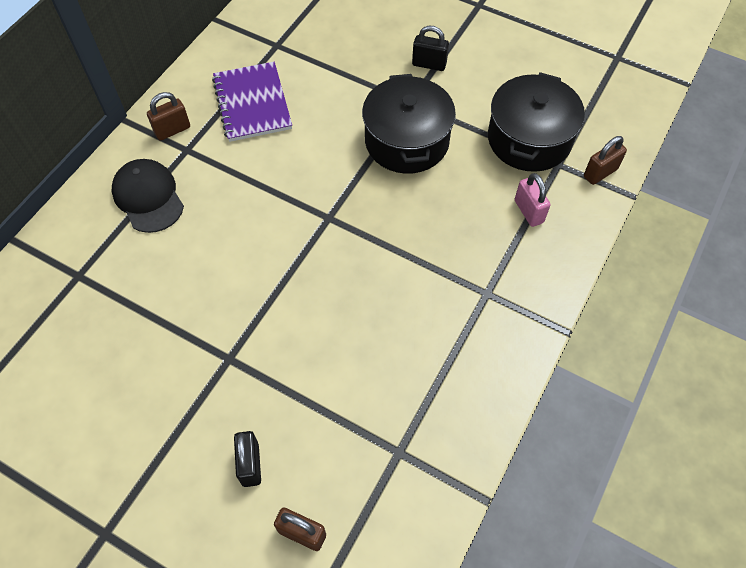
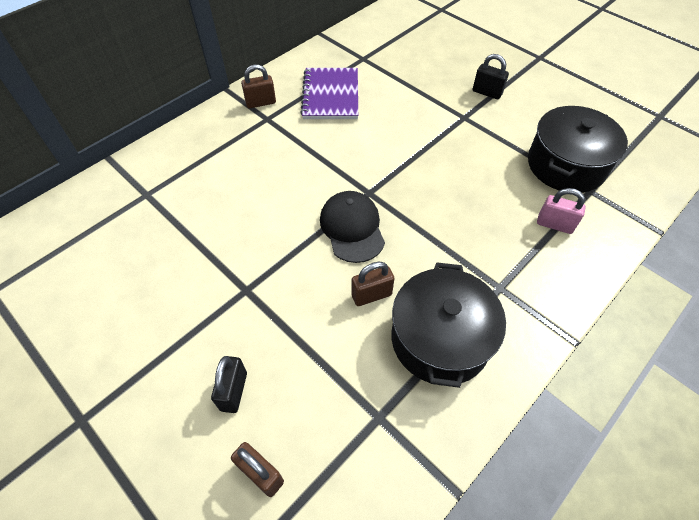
camera: 15 degrees right, 5 degrees down
black cap [112,159,184,233] -> black cap moved to [320,191,385,263]
black pot [362,74,456,174] -> black pot moved to [392,262,506,388]
pink padlock [515,173,551,227] -> pink padlock turned 60 degrees counterclockwise [537,188,586,234]
brown padlock [584,136,627,185] -> brown padlock moved to [351,262,395,306]

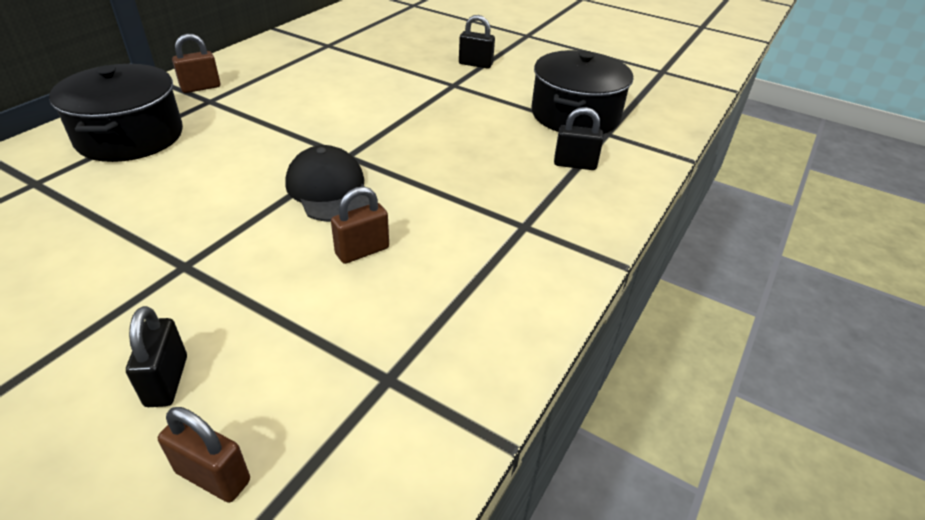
camera: 15 degrees left, 15 degrees down
purple notebook [300,68,358,119] -> none
black pot [392,262,506,388] -> black pot moved to [49,64,183,162]
pink padlock [537,188,586,234] -> black padlock [554,107,604,170]

